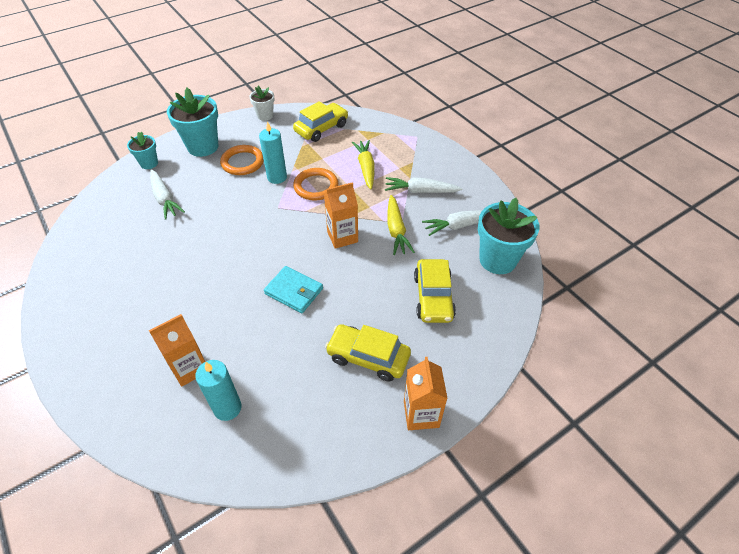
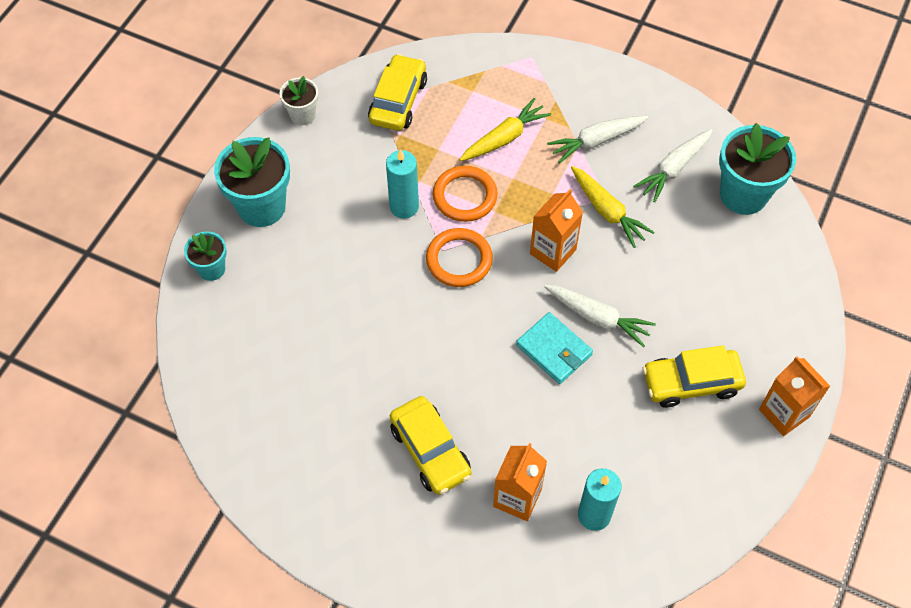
camera: 30 degrees left, 10 degrees up
white carrot [150,169,185,220] -> white carrot moved to [545,285,656,347]
orange ring [220,145,264,175] -> orange ring moved to [426,228,493,287]
turquoise wallet [264,266,323,313] -> turquoise wallet turned 45 degrees clockwise [516,312,593,384]
yellow carrot [352,140,375,189] -> yellow carrot turned 90 degrees clockwise [459,98,551,161]
yellow car [414,259,456,323] -> yellow car moved to [390,396,471,495]

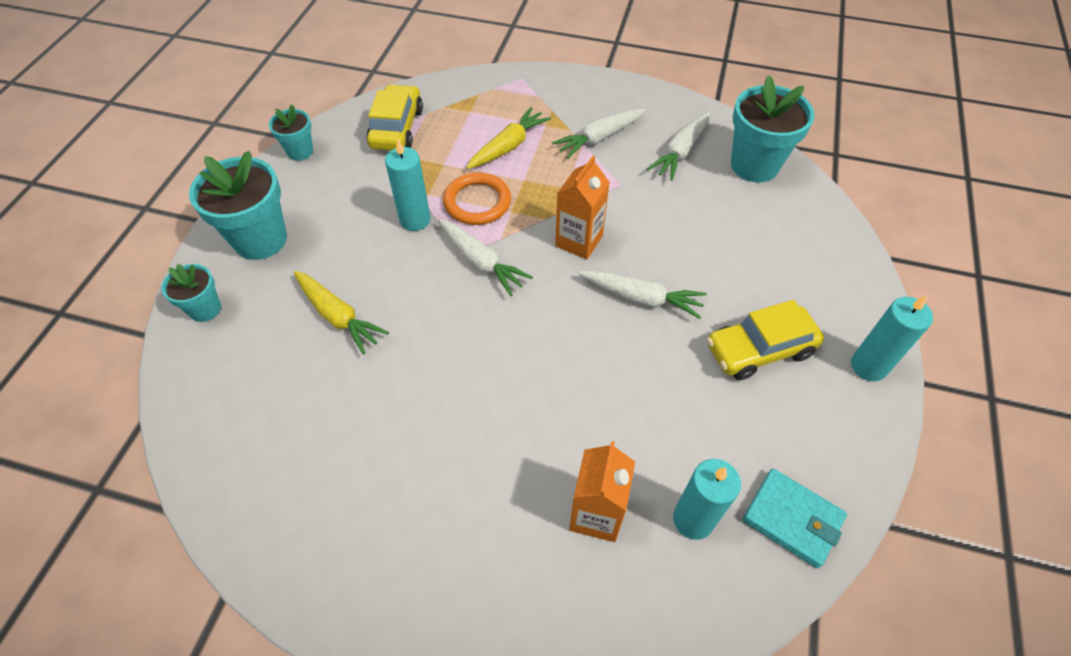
camera: 10 degrees left, 5 degrees down
white flower pot [280,76,318,125] -> turquoise flower pot [269,104,313,161]
yellow car [390,396,471,495] -> none
orange ring [426,228,493,287] -> white carrot [438,219,533,296]
turquoise wallet [516,312,593,384] -> turquoise wallet moved to [743,469,847,568]
yellow carrot [571,166,655,248] -> yellow carrot moved to [294,271,389,355]
orange carton [759,356,830,436] -> turquoise candle [851,295,933,381]

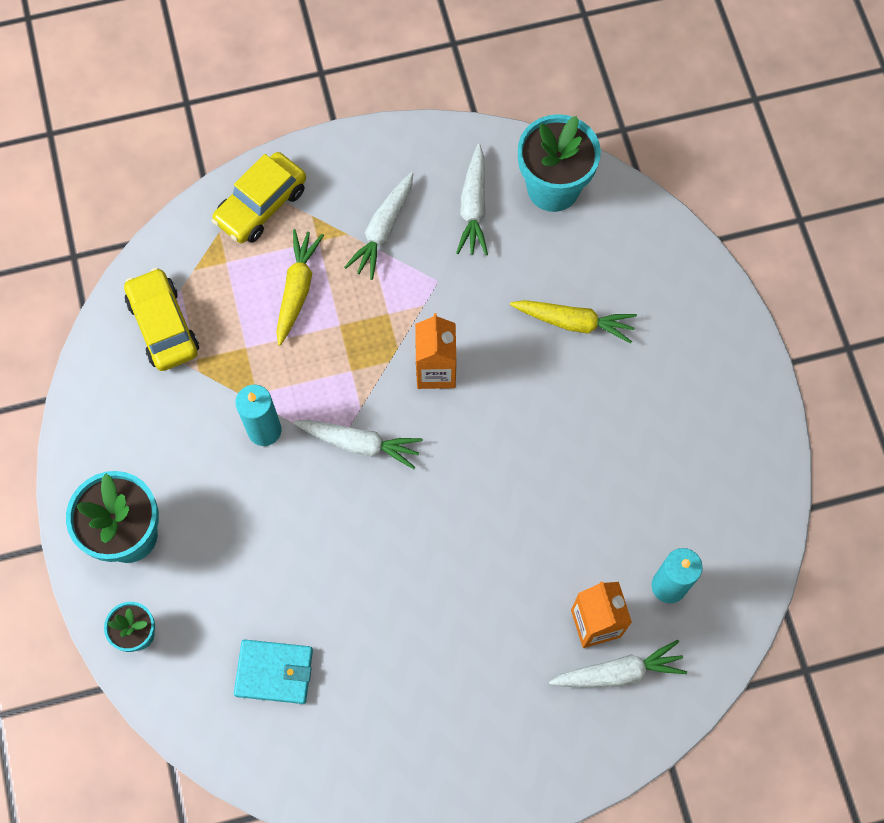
camera: 30 degrees left, 15 degrees up
turquoise flower pot [269,104,313,161] -> none
yellow carrot [294,271,389,355] -> yellow carrot moved to [510,300,637,343]
orange ring [443,172,511,225] -> none
white carrot [579,270,707,319] -> white carrot moved to [549,640,687,688]
yellow car [707,300,824,380] -> yellow car moved to [212,152,306,243]
turquoise wallet [743,469,847,568] -> turquoise wallet moved to [234,639,313,704]
turquoise candle [851,295,933,381] -> none

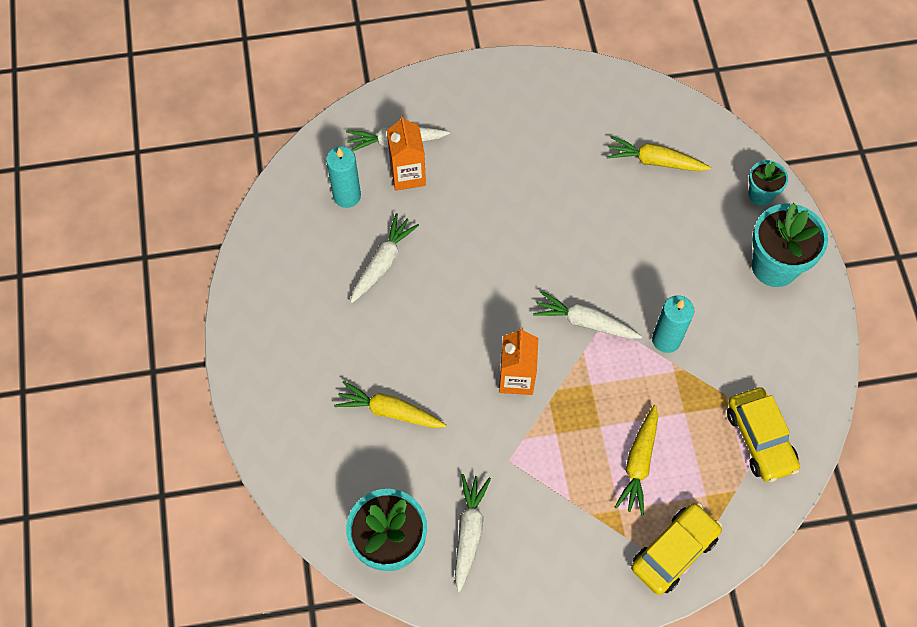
camera: 175 degrees left, 5 degrees down
turquoise wallet [234,639,313,704] -> yellow carrot [607,136,711,171]
white carrot [344,172,413,280] -> white carrot moved to [350,213,419,303]

